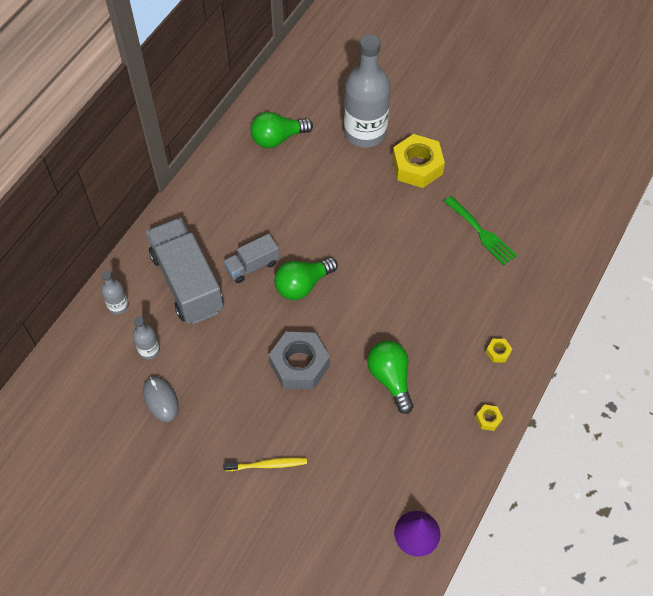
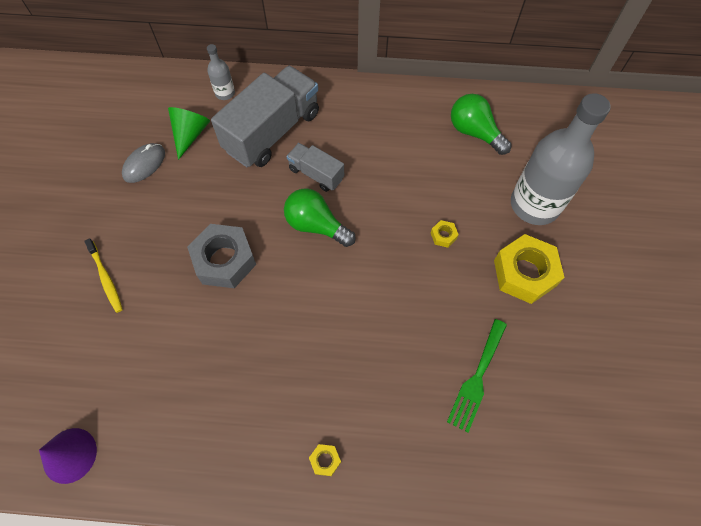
camera: 65 degrees right, 5 degrees up
grey bottle [133,316,160,359] -> green cone [168,107,210,160]
green light bulb [367,341,414,414] -> none
yellow nut [476,404,503,431] -> yellow nut moved to [431,220,459,248]

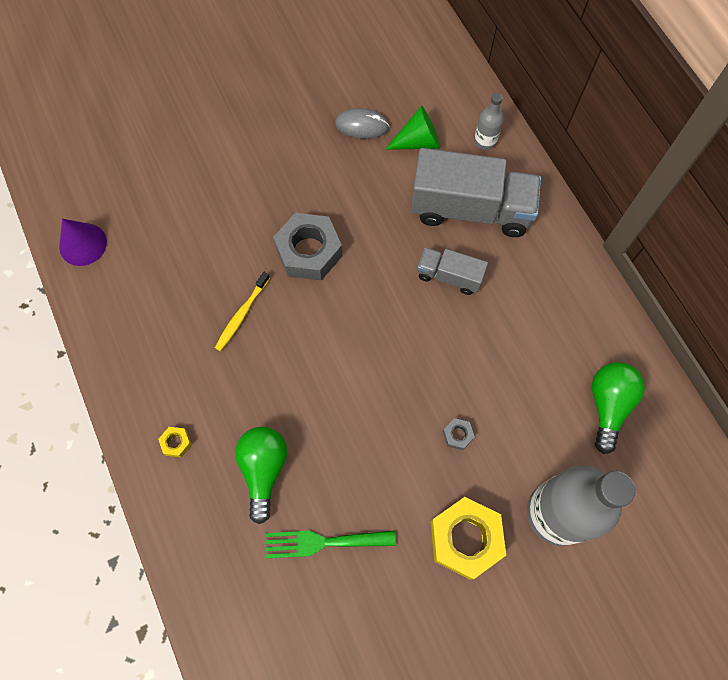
camera: 60 degrees right, 5 degrees up
yellow toothbrush [84,238,123,313] -> yellow toothbrush moved to [215,272,270,351]
green light bulb [284,189,356,247] -> green light bulb moved to [235,427,287,524]
grey truck [286,143,344,192] -> grey truck turned 75 degrees counterclockwise [418,248,488,295]
yellow nut [431,220,459,248] -> grey nut [443,418,475,450]

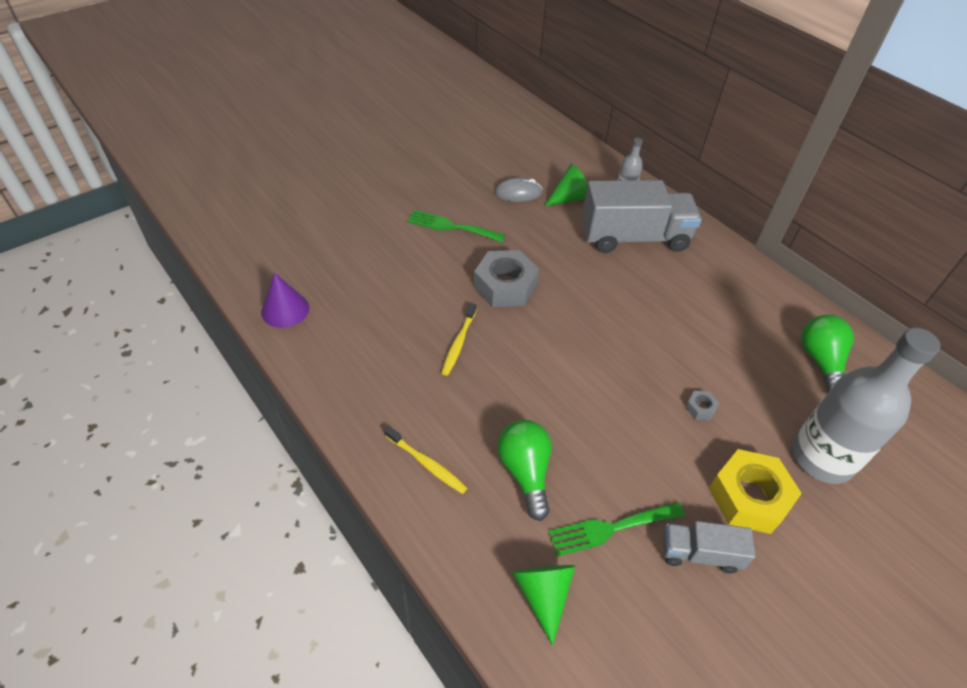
camera: 15 degrees left, 20 degrees down
yellow nut [158,427,192,458] -> yellow toothbrush [384,426,467,494]
grey truck [418,248,488,295] -> grey truck moved to [663,521,755,574]
none -> green fork [407,210,505,242]
none -> green cone [512,565,575,646]

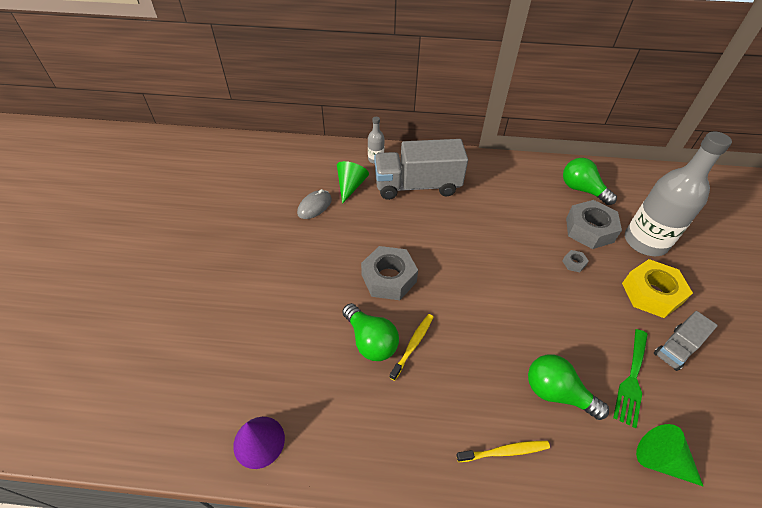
camera: 45 degrees left, 0 degrees up
green fork [407,210,505,242] -> none
yellow toothbrush [441,303,476,376] -> yellow toothbrush turned 120 degrees counterclockwise [389,314,433,381]
grey truck [582,180,702,253] -> grey truck turned 135 degrees counterclockwise [374,139,468,200]
none -> green light bulb [342,303,399,361]
none -> grey nut [566,200,622,249]

